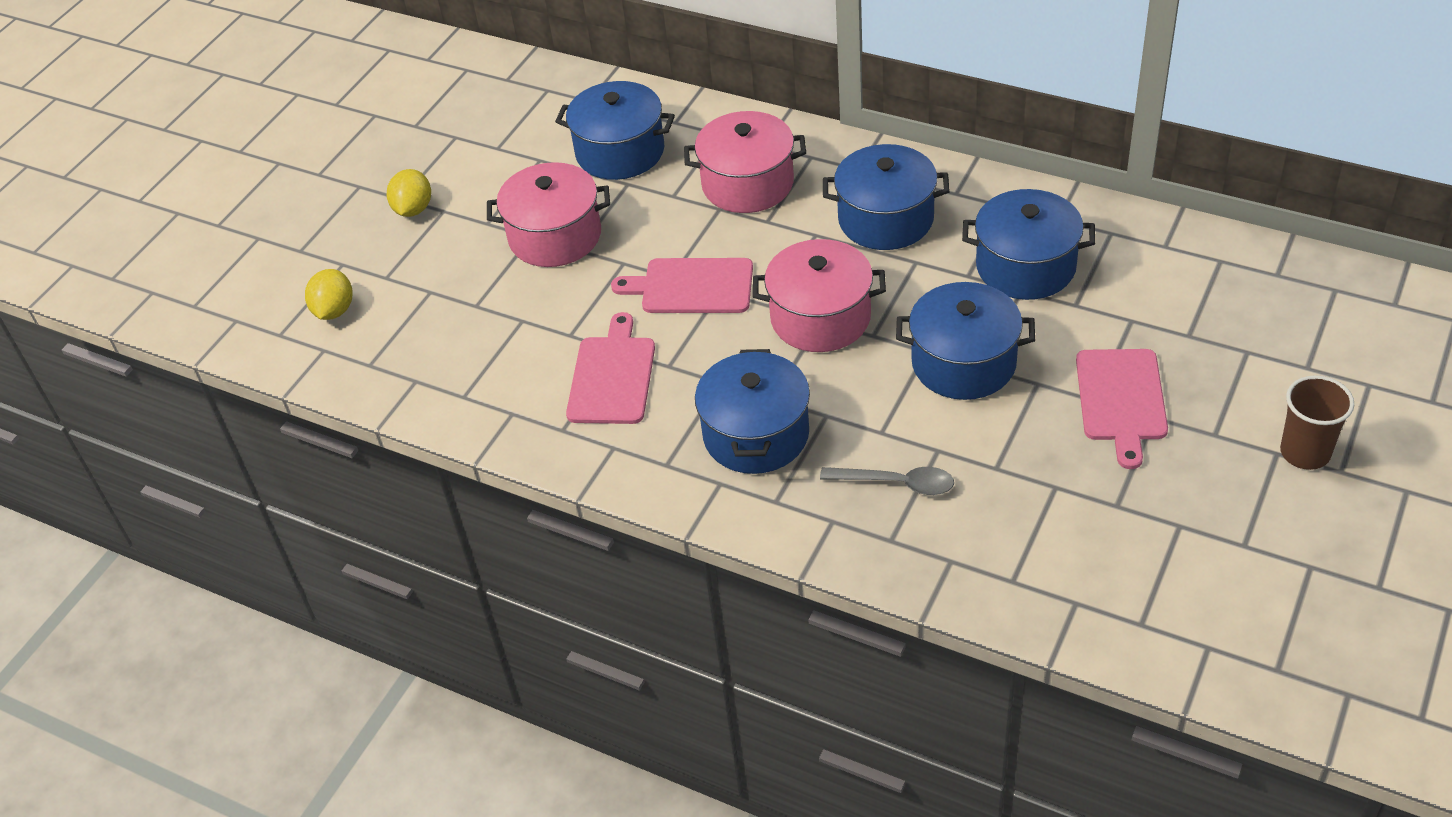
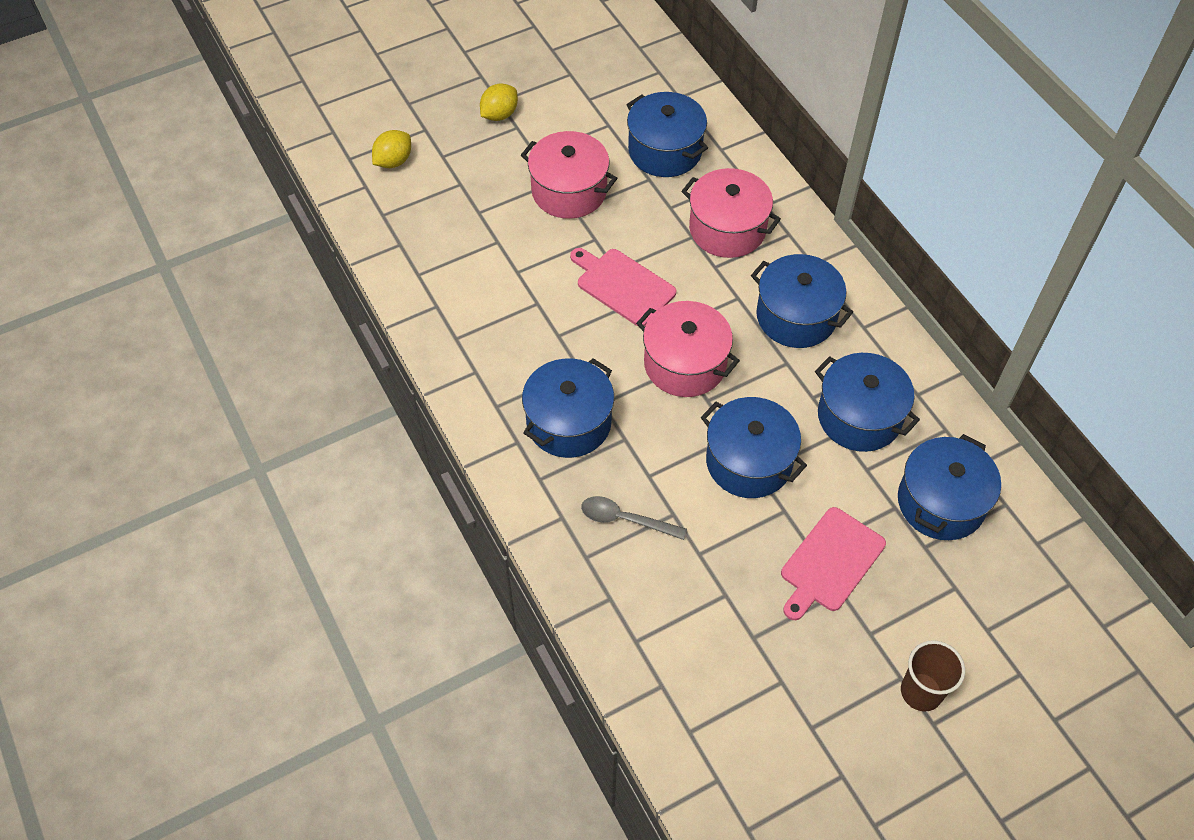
camera: 30 degrees right, 10 degrees up
pink cutting board [566,312,655,424] -> none
grey spoon [820,467,954,495] -> grey spoon turned 150 degrees clockwise [581,496,687,540]
none -> blue pot [898,434,1001,540]

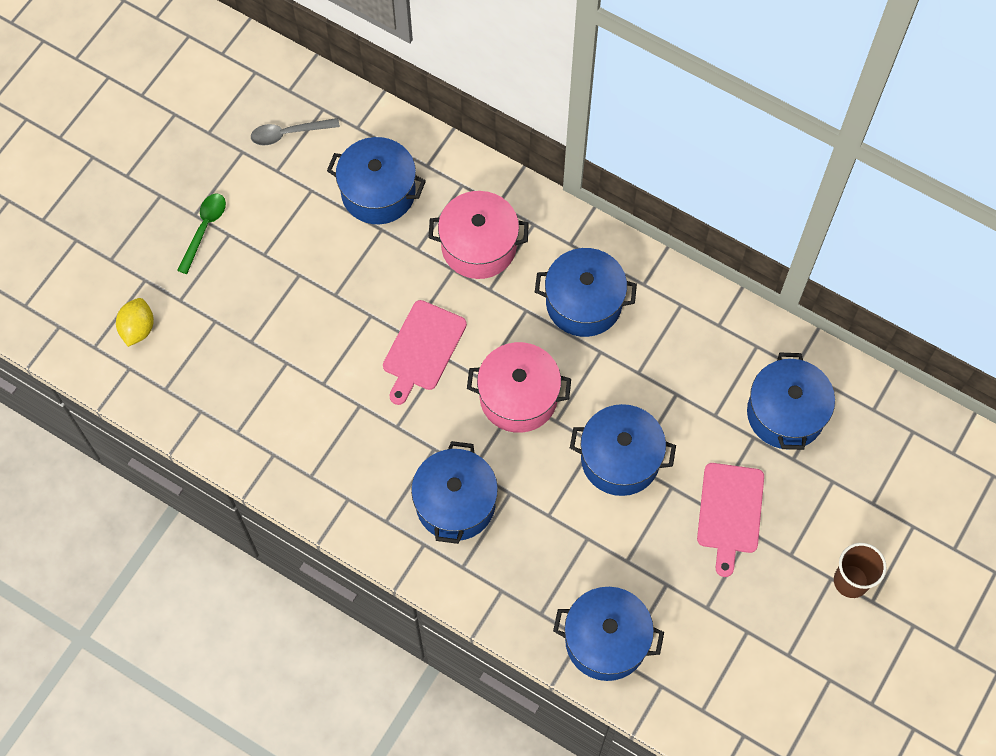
camera: 30 degrees left, 10 degrees up
yellow lemon [480,83,518,121] -> green spoon [177,193,226,274]
pink pot [521,131,617,219] -> none
pink cutting board [570,248,676,327] -> pink cutting board turned 75 degrees counterclockwise [383,300,467,405]
grey spoon [581,496,687,540] -> grey spoon moved to [251,118,340,145]
blue pot [815,353,920,452] -> blue pot moved to [553,587,664,681]

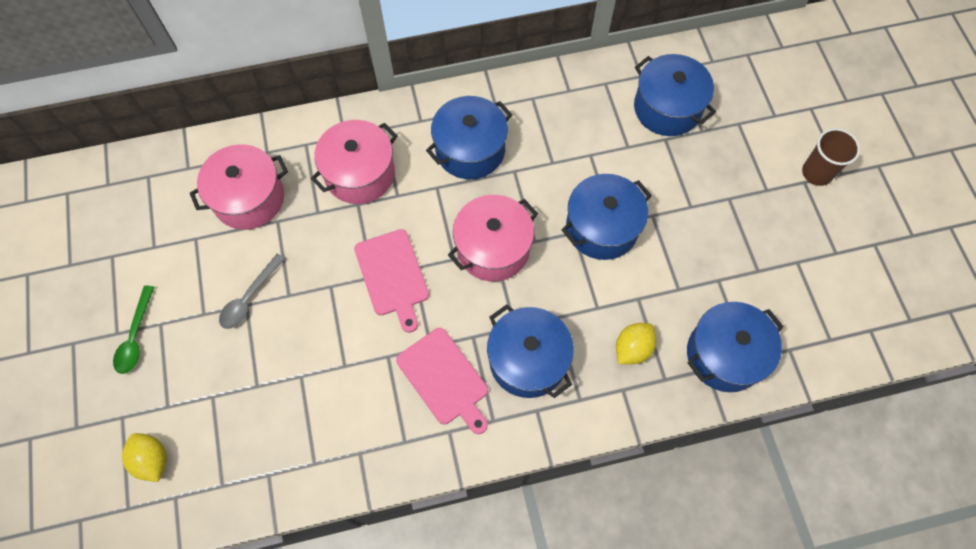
camera: 45 degrees left, 0 degrees up
green spoon [177,193,226,274] -> green spoon turned 150 degrees counterclockwise [113,285,154,374]
grey spoon [251,118,340,145] -> grey spoon moved to [219,253,285,329]
blue pot [327,137,426,224] -> pink pot [190,144,288,230]
pink cutting board [697,463,764,577] -> pink cutting board moved to [396,328,488,434]
none -> yellow lemon [616,323,657,364]

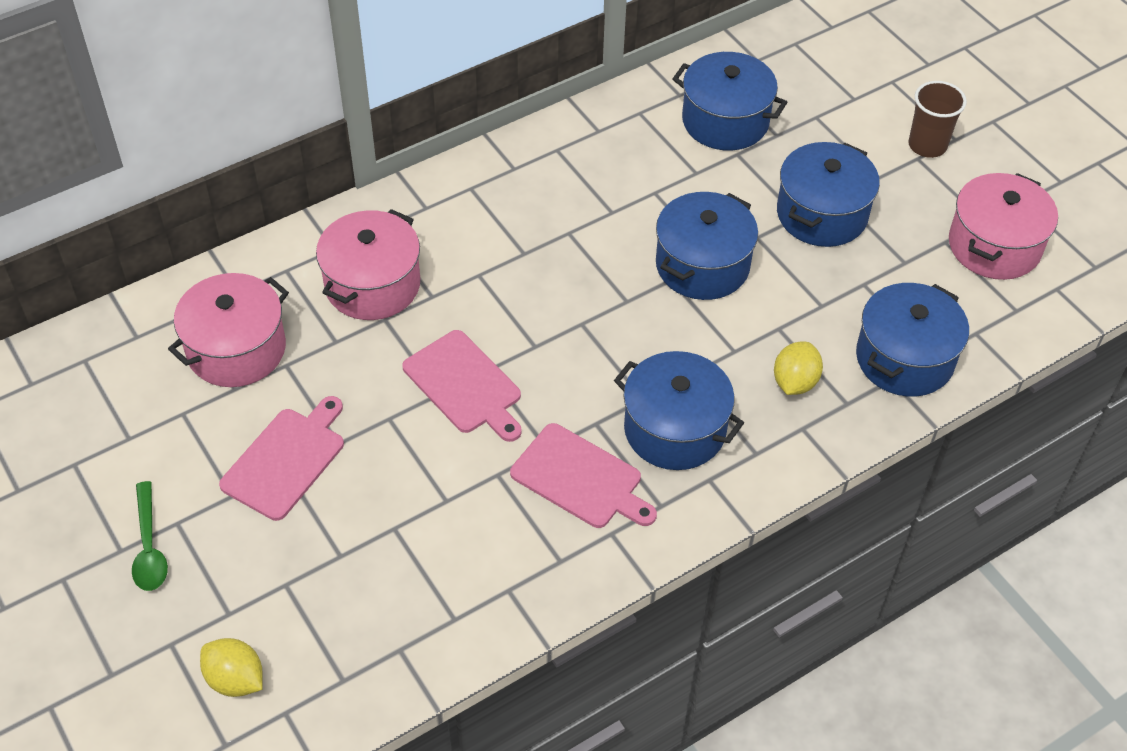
camera: 20 degrees left, 15 degrees down
grey spoon [219,253,285,329] -> pink cutting board [219,396,344,521]
blue pot [426,96,512,179] -> blue pot moved to [777,142,880,247]
pink pot [448,195,538,281] -> pink pot moved to [949,173,1058,280]

